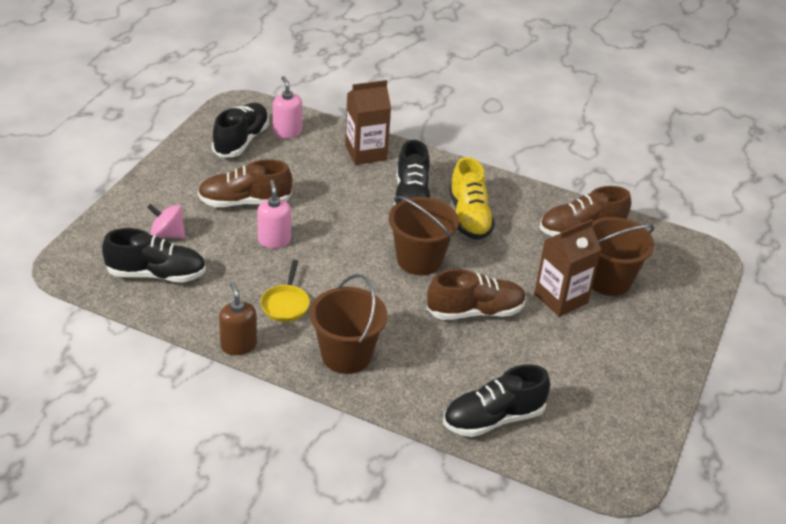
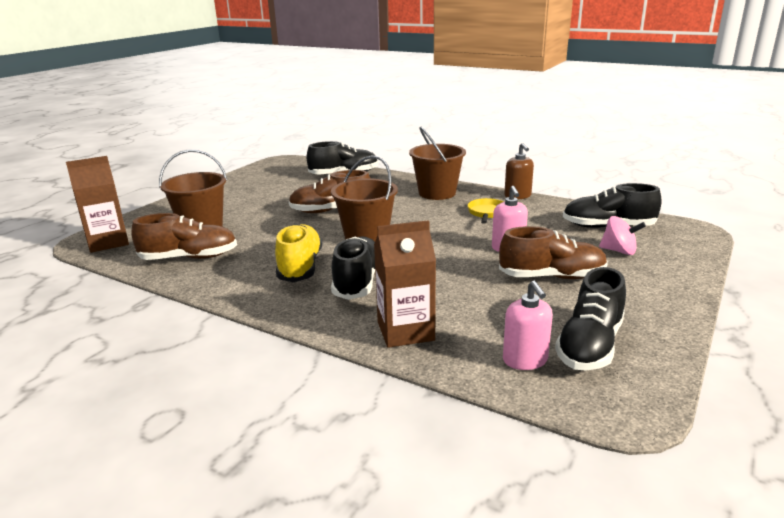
camera: 170 degrees left, 15 degrees down
brown carton [534,219,601,317] -> brown carton moved to [66,156,129,253]

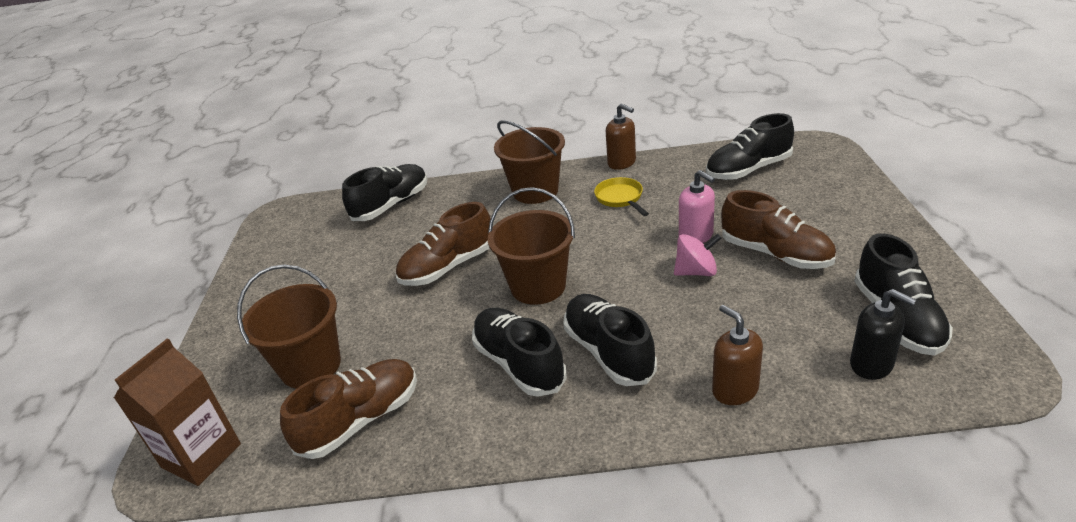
camera: 30 degrees left, 10 degrees up
yellow shoe [275,224,322,282] -> black shoe [472,308,567,397]
brown carton [374,220,436,348] -> brown soap dispenser [712,305,763,405]
brown shoe [499,226,608,279] -> brown shoe turned 75 degrees clockwise [721,190,836,269]
pink soap dispenser [503,281,553,370] -> black soap dispenser [850,289,916,380]
pink spinning top [599,216,646,255] -> pink spinning top moved to [674,234,721,276]

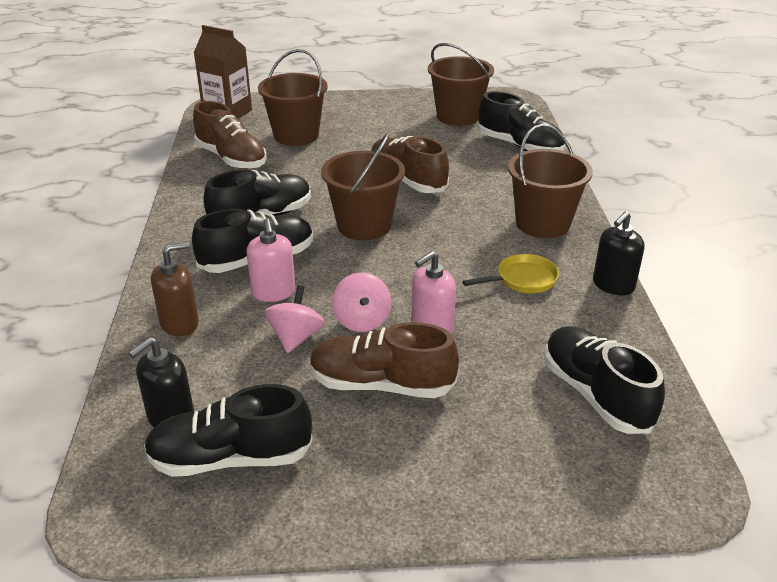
camera: 85 degrees right, 0 degrees up
brown soap dispenser [606,103,636,170] -> black soap dispenser [593,211,644,295]
brown shoe [721,190,836,269] -> brown shoe turned 60 degrees clockwise [310,322,459,398]
none -> pink soap dispenser [246,218,296,302]
none -> pink spinning top [264,285,325,353]
none -> brown bucket [428,43,494,126]

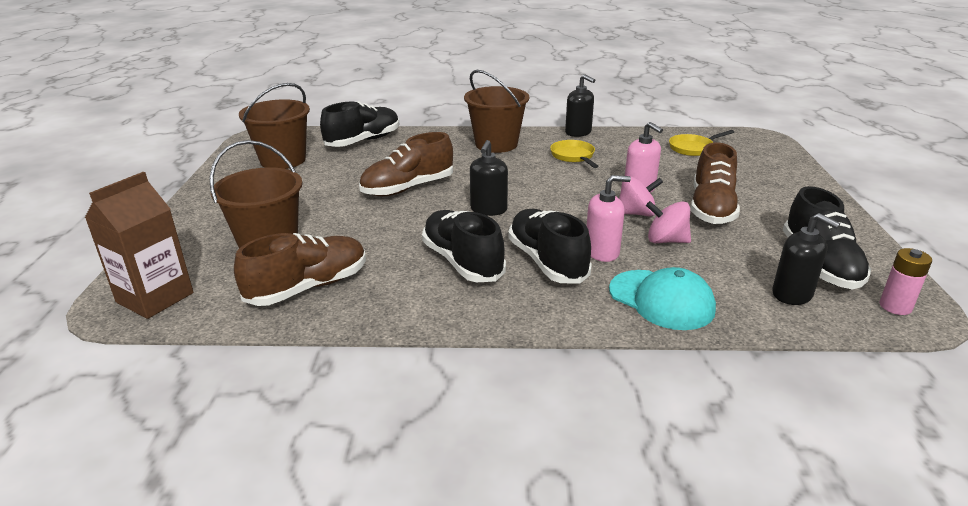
camera: 85 degrees left, 5 degrees down
brown soap dispenser [151,242,199,336] -> turquoise cap [609,267,716,330]
brown bucket [321,133,405,240] -> black soap dispenser [470,140,508,216]
black shoe [544,326,665,434] -> yellow pan [669,130,734,156]
none -> pink battery [879,248,932,315]

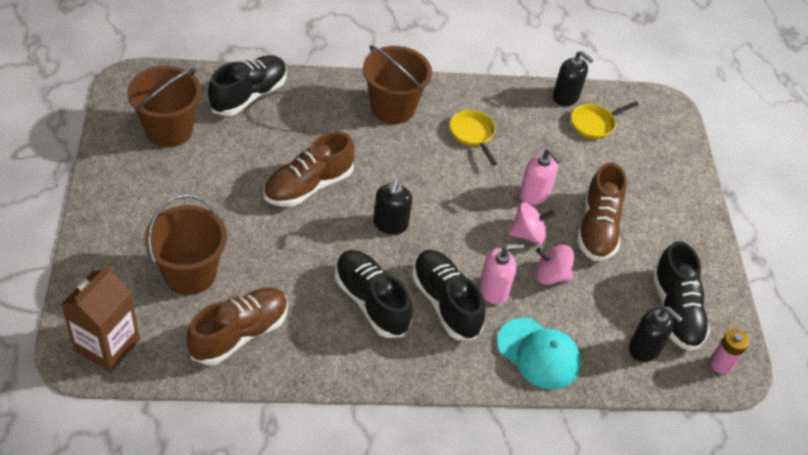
camera: 10 degrees left, 20 degrees up
black soap dispenser [565,74,595,137] -> black soap dispenser moved to [553,51,593,106]

